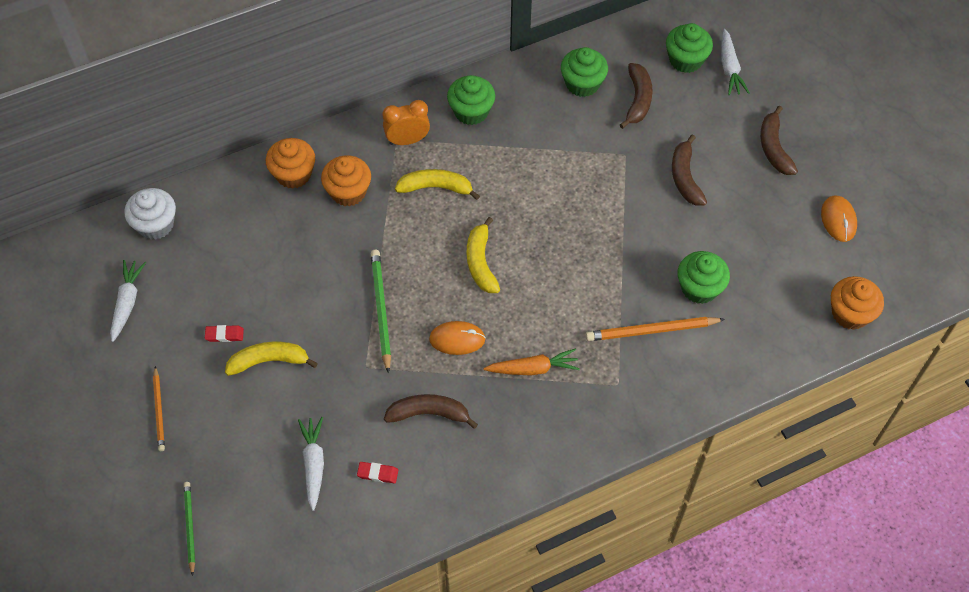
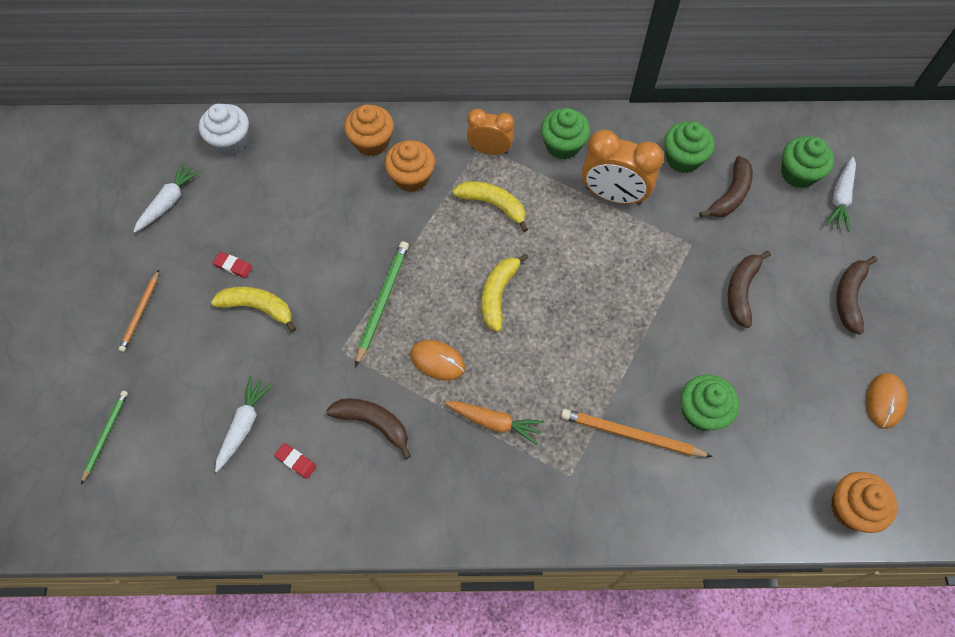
camera: 25 degrees right, 5 degrees up
none -> orange clock [582,130,664,204]

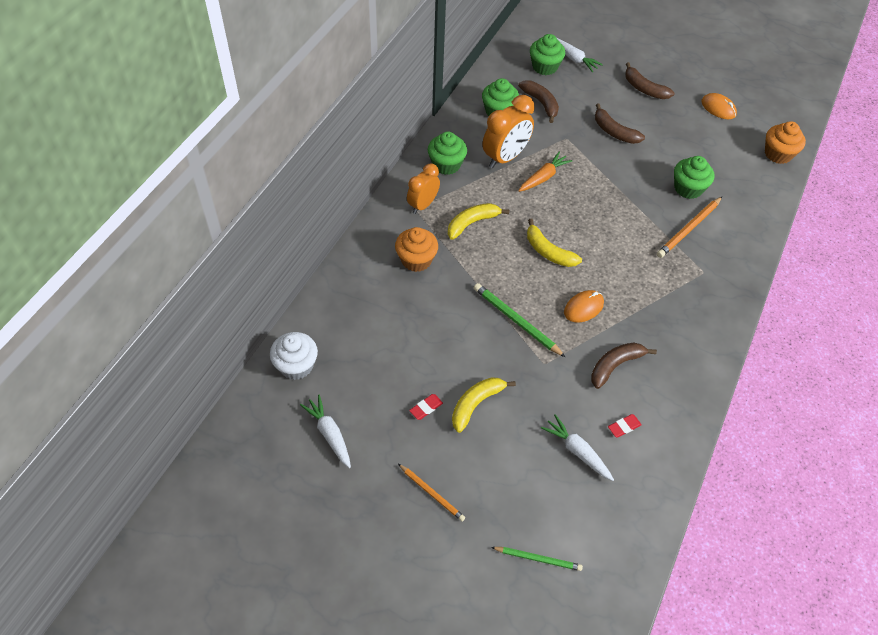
camera: 65 degrees left, 10 degrees down
green pencil [81,391,128,484] -> green pencil turned 150 degrees clockwise [491,547,583,571]
orange cupcake [344,105,394,156] -> none
orange carrot [445,401,544,445] -> orange carrot moved to [519,152,572,192]

